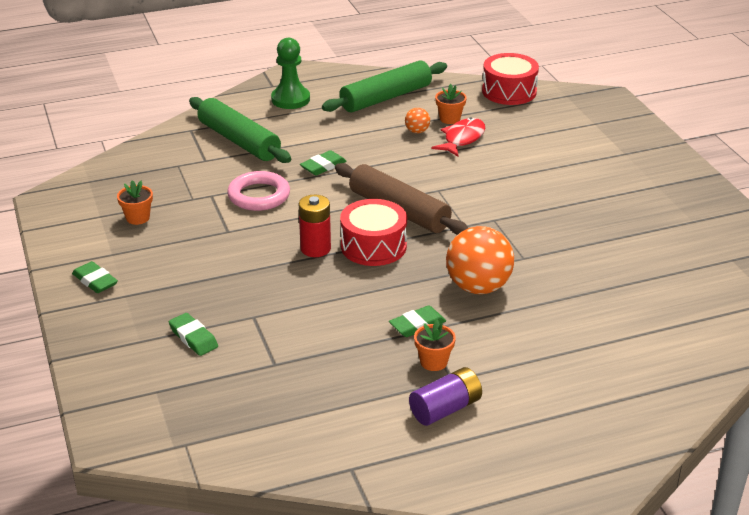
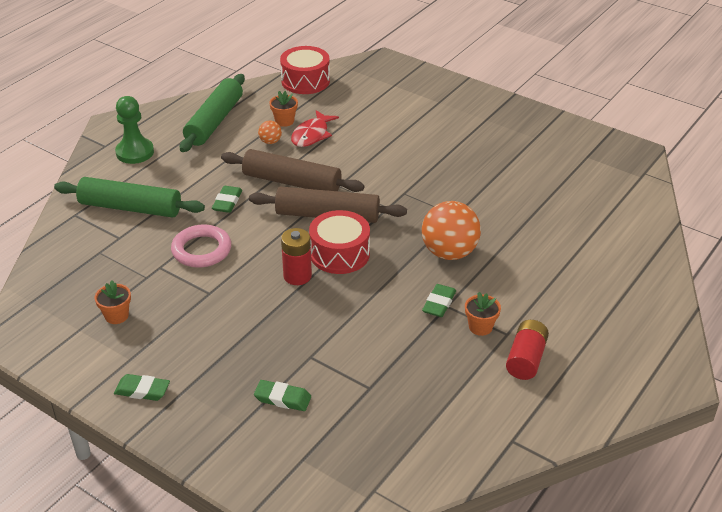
camera: 35 degrees left, 5 degrees up
purple battery [409,367,482,426] -> red battery [506,320,549,380]
red fish [432,118,485,157] -> red fish turned 150 degrees counterclockwise [291,110,339,147]
none -> brown rolling pin [221,149,365,192]

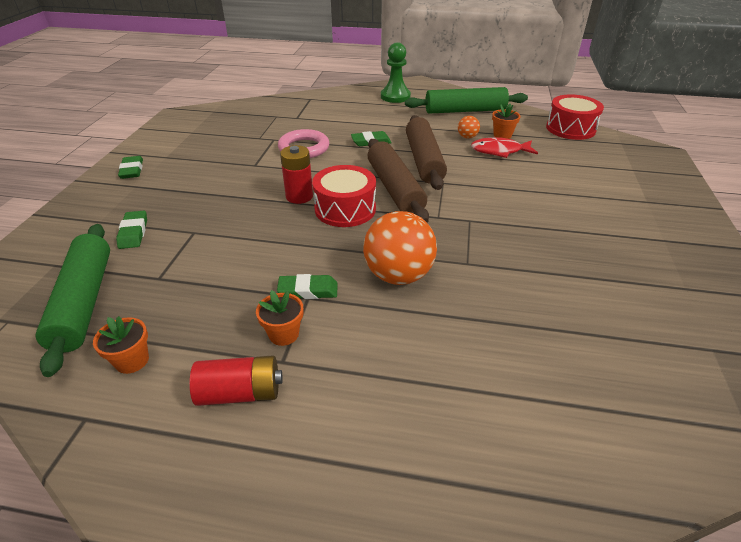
camera: 65 degrees right, 0 degrees up
green rolling pin [54,177,205,217] -> green rolling pin moved to [36,224,110,377]
orange flower pot [95,280,131,324] -> orange flower pot moved to [93,316,149,374]

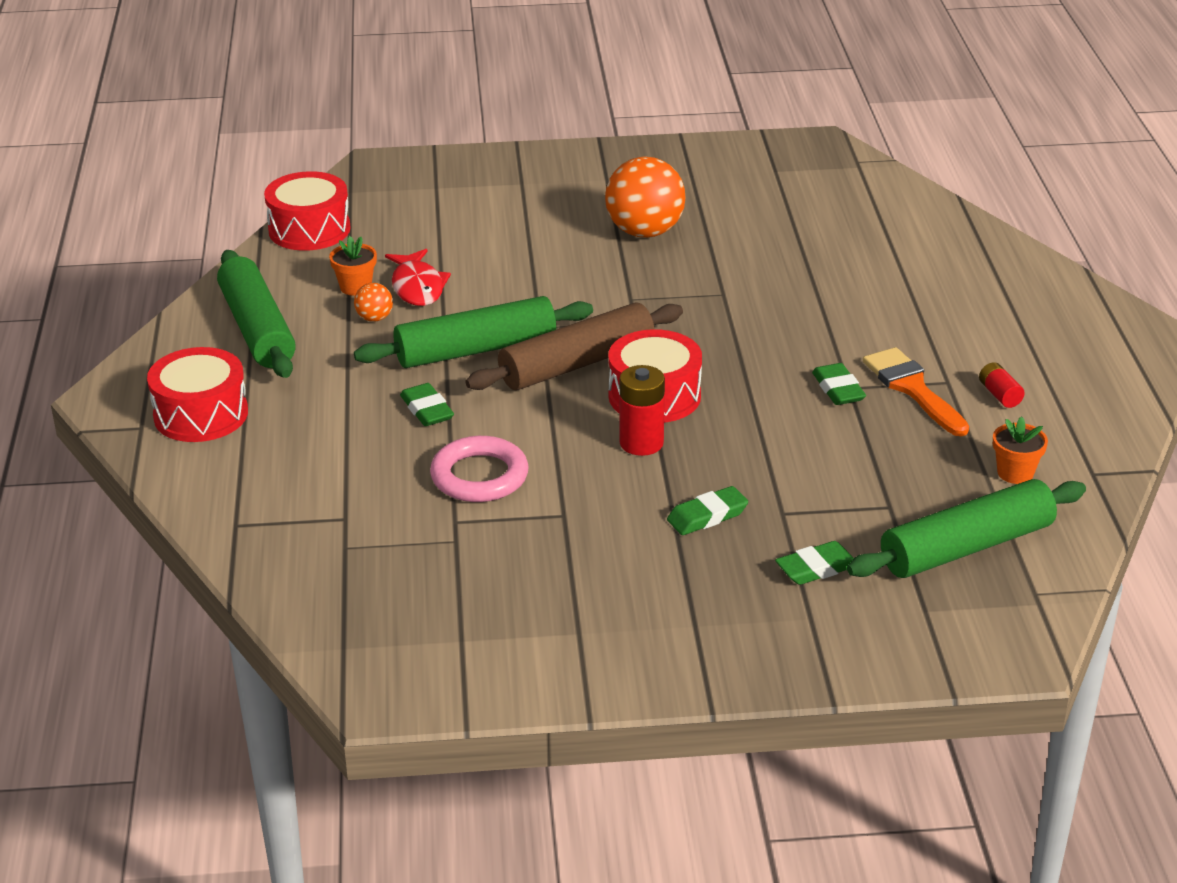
camera: 105 degrees left, 5 degrees down
green eraser [118,156,143,179] -> green eraser moved to [667,486,748,535]
red battery [189,355,283,406] -> red battery [979,362,1025,408], size x0.60
orange flower pot [256,290,303,346] -> orange brush [863,347,969,436]
orange ball [363,211,437,285] -> orange ball moved to [605,157,685,238]
green pawn [381,42,411,103] -> red drum [147,347,248,442]
brown rolling pin [406,115,447,190] -> green rolling pin [354,296,593,368]

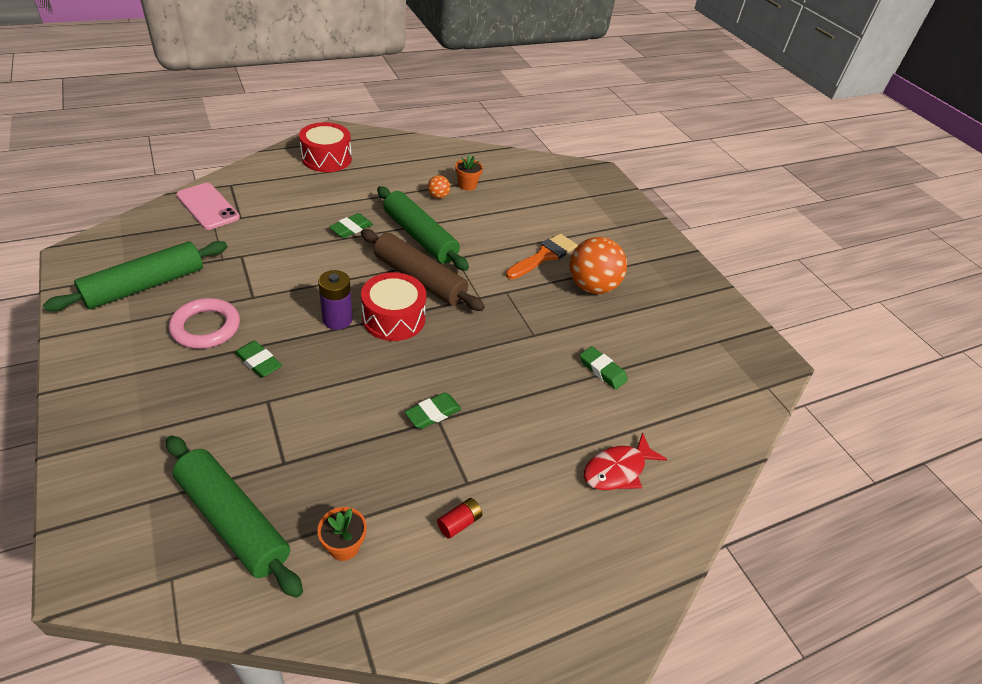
camera: 65 degrees right, 10 degrees up
green rolling pin [217,250,296,378] -> green rolling pin moved to [43,241,227,311]
red drum [264,171,351,251] -> none
red fish [385,249,451,306] -> red fish moved to [584,433,667,490]
pink ring [430,436,529,502] -> pink ring moved to [169,298,240,349]
red battery [620,365,665,456] -> purple battery [318,270,353,330]
green eraser [775,541,854,585] -> green eraser moved to [580,346,628,390]
orange brush [863,347,969,436] -> orange brush moved to [506,233,578,279]
none -> pink phone [176,183,240,230]

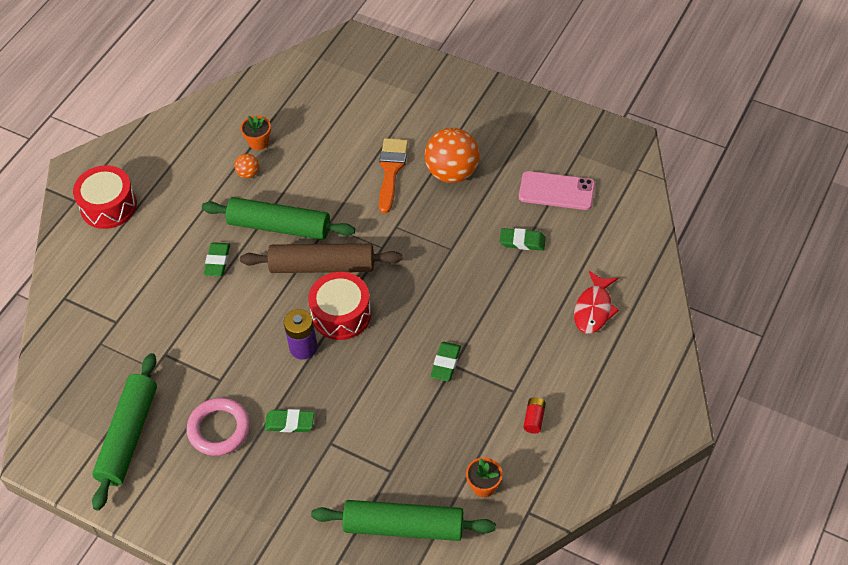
camera: 30 degrees left, 10 degrees up
pink phone [176,183,240,230] -> pink phone moved to [519,171,595,210]

